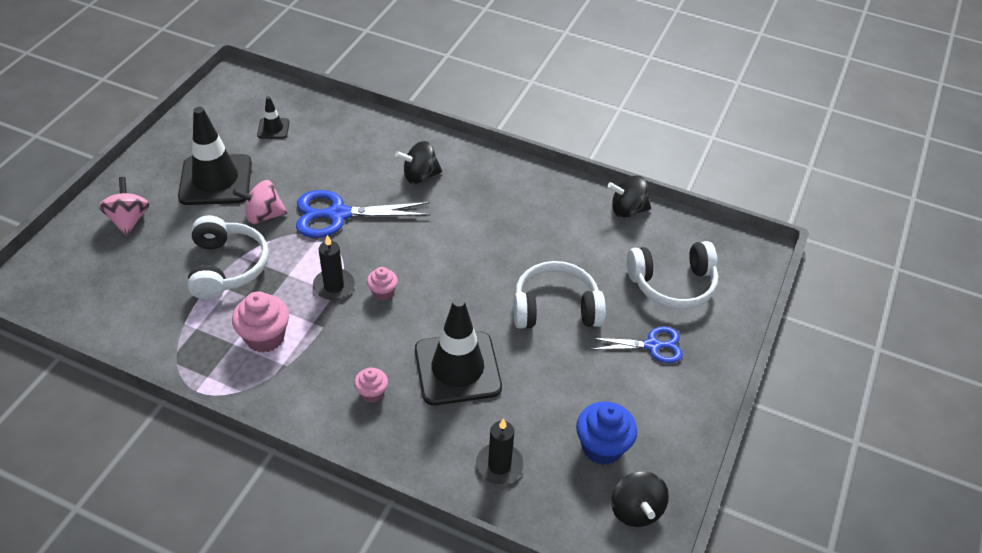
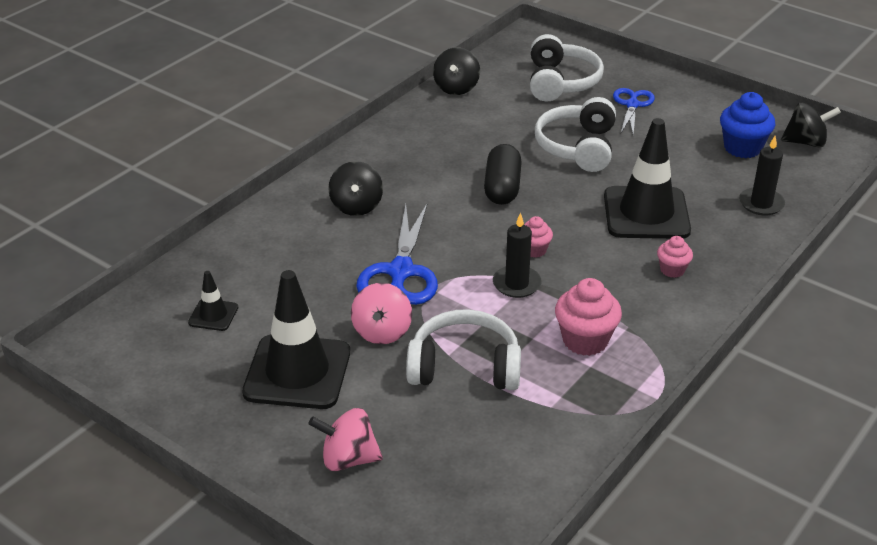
camera: 75 degrees left, 10 degrees down
none -> black capsule [484,144,522,205]

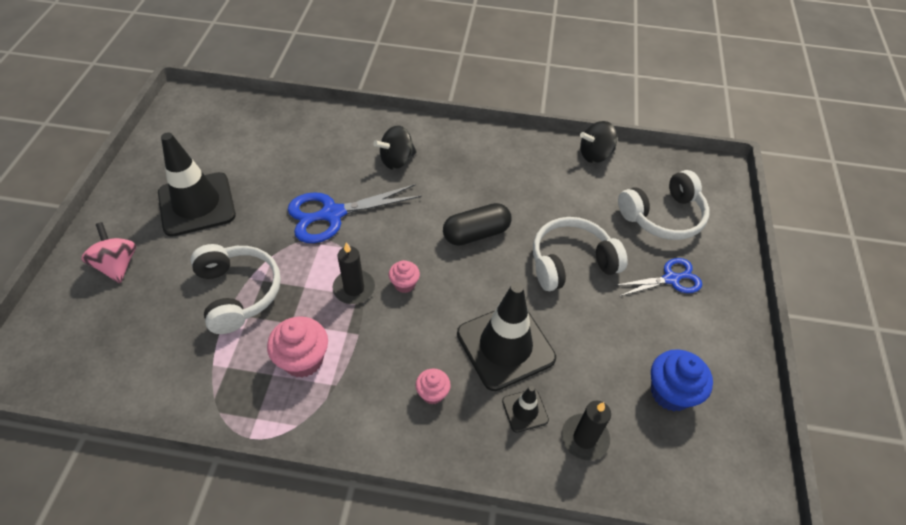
camera: 60 degrees right, 15 degrees up
black traffic cone [188,271,238,331] -> black traffic cone moved to [502,386,549,433]
pink spinning top [351,283,412,344] -> none
black spinning top [781,102,841,148] -> none

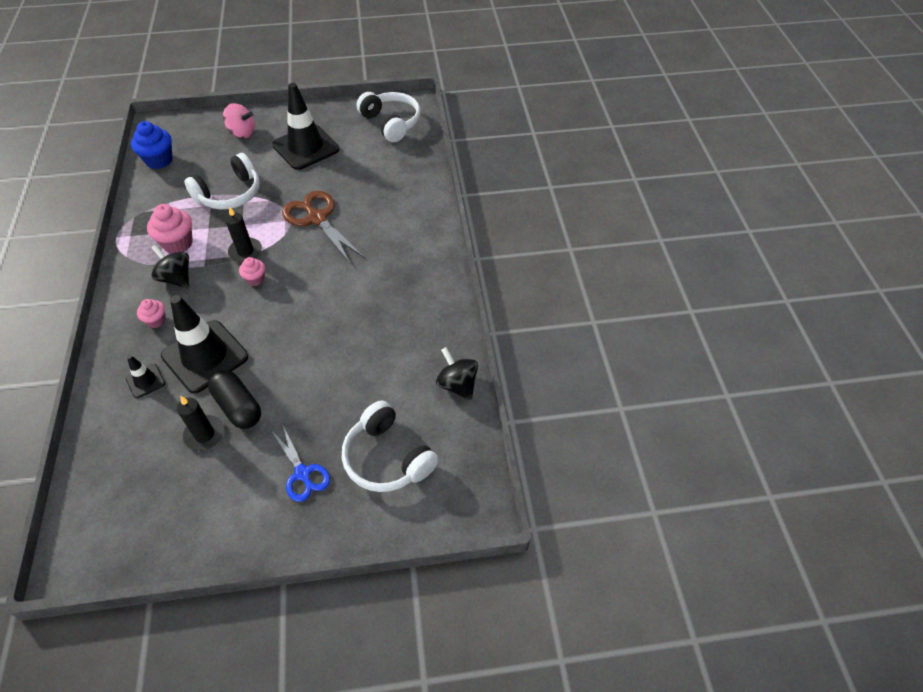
camera: 75 degrees right, 0 degrees up
pink spinning top [81,222,136,283] -> pink spinning top turned 60 degrees clockwise [223,103,255,138]
blue scissors [288,184,422,243] -> brown scissors [282,191,365,264]
black spinning top [373,125,417,170] -> black spinning top moved to [151,244,189,288]
black capsule [443,203,511,246] -> black capsule moved to [208,370,261,429]
white headphones [533,217,628,291] -> white headphones moved to [357,92,421,142]
black candle [562,401,611,460] -> black candle moved to [177,396,224,451]
blue cupcake [651,349,713,411] -> blue cupcake moved to [131,121,173,169]

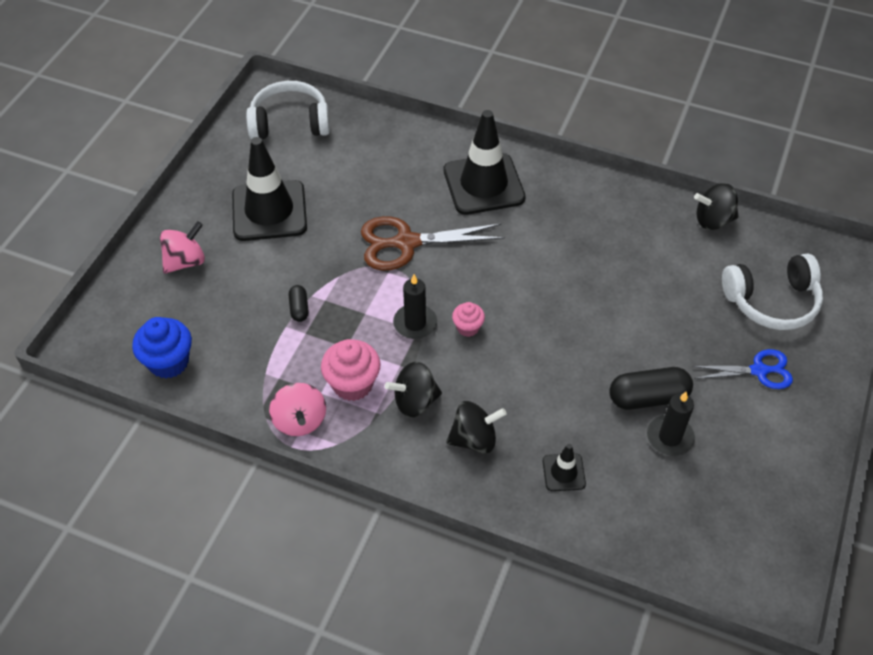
camera: 60 degrees left, 0 degrees up
pink cupcake [137,299,166,328] -> black spinning top [446,401,507,453]
black traffic cone [161,295,248,393] -> black traffic cone moved to [444,110,525,215]
white headphones [184,153,260,210] -> black capsule [289,285,309,322]
none -> pink spinning top [269,383,326,436]

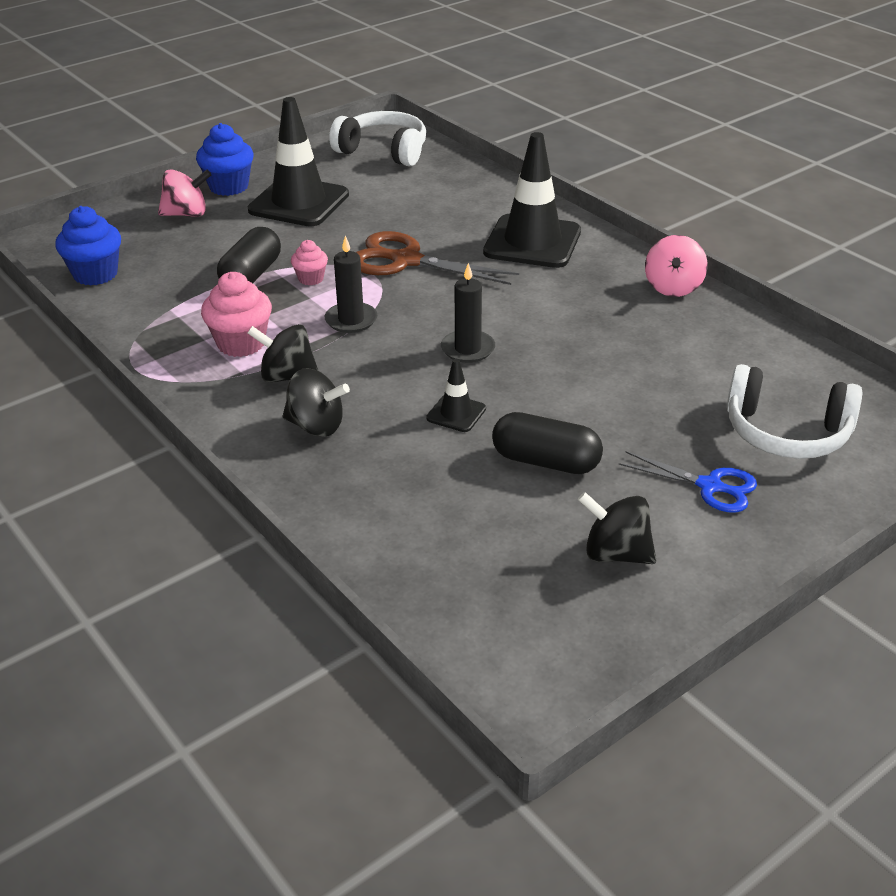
camera: 30 degrees right, 15 degrees down
pink spinning top [269,383,326,436] -> pink spinning top moved to [645,235,708,297]
black capsule [289,285,309,322] -> black capsule [217,227,281,283], size x1.89
pink cupcake [452,302,485,337] -> pink cupcake moved to [291,240,328,285]
black traffic cone [543,444,586,491] -> black traffic cone moved to [426,359,486,432]
black candle [647,392,695,456] -> black candle moved to [441,263,495,363]
black spinning top [694,183,739,230] -> black spinning top moved to [578,492,657,564]
none -> blue cupcake [196,123,254,196]

